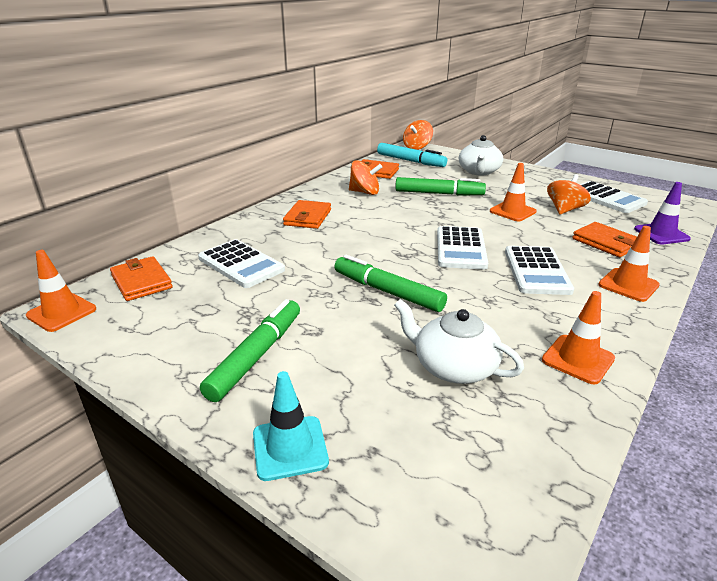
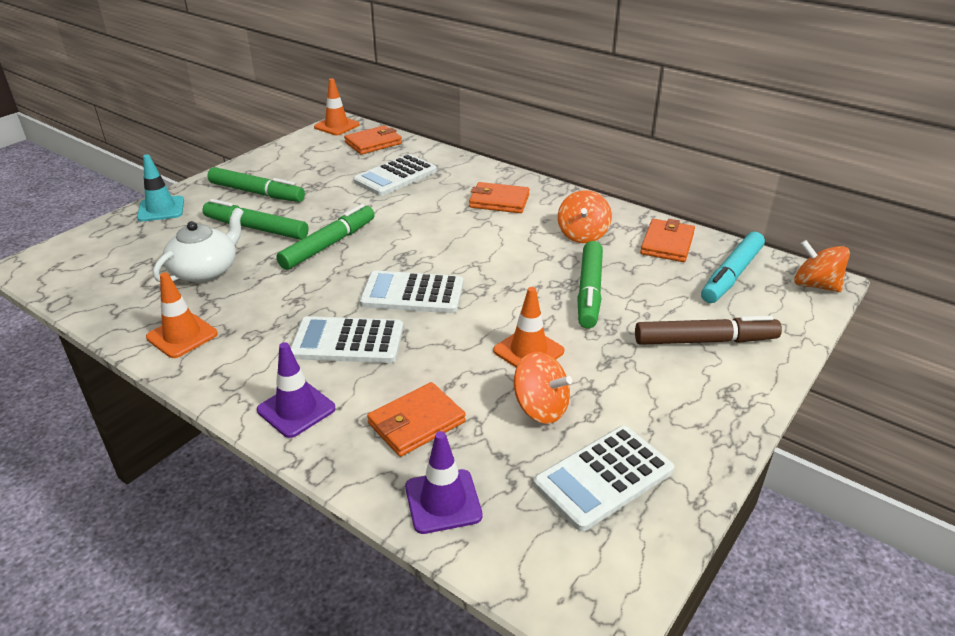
camera: 90 degrees right, 5 degrees up
white teapot [459,135,503,176] -> brown marker [635,316,782,345]
orange traffic cone [598,226,660,302] -> purple traffic cone [257,342,336,438]
none -> green marker [203,199,309,240]

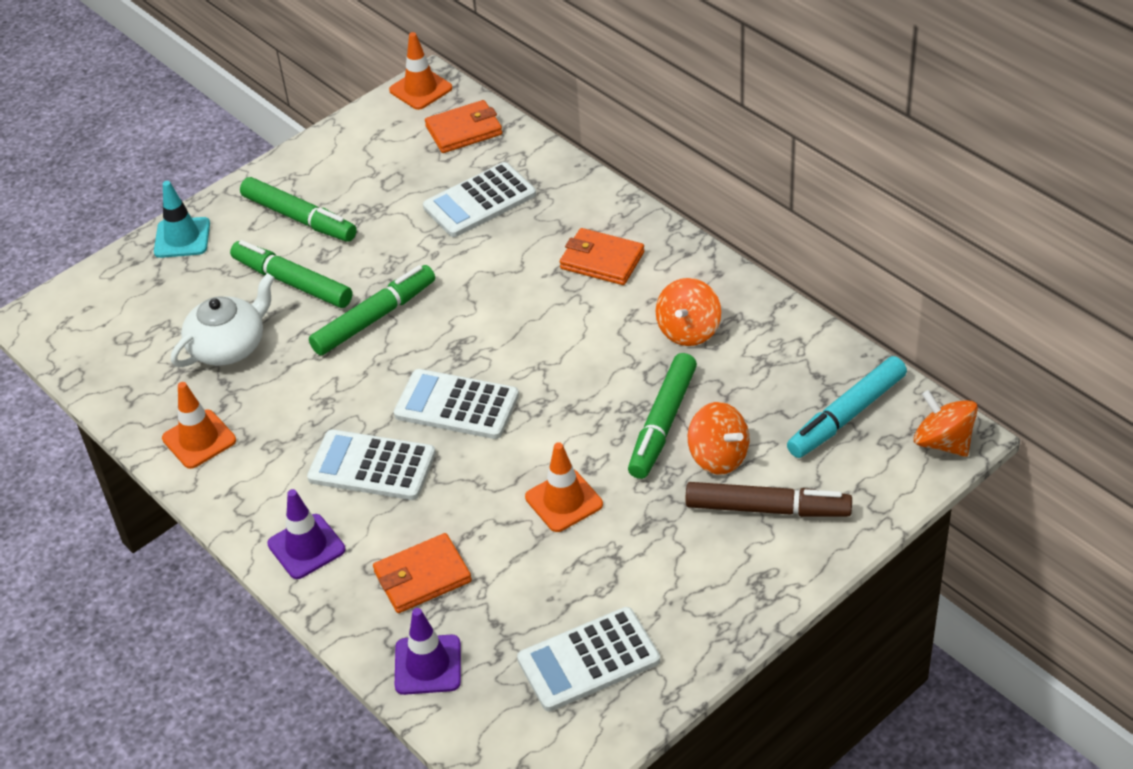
camera: 15 degrees right, 10 degrees up
orange spinning top [514,352,572,424] -> orange spinning top moved to [688,402,750,475]
orange wallet [640,219,695,262] -> none

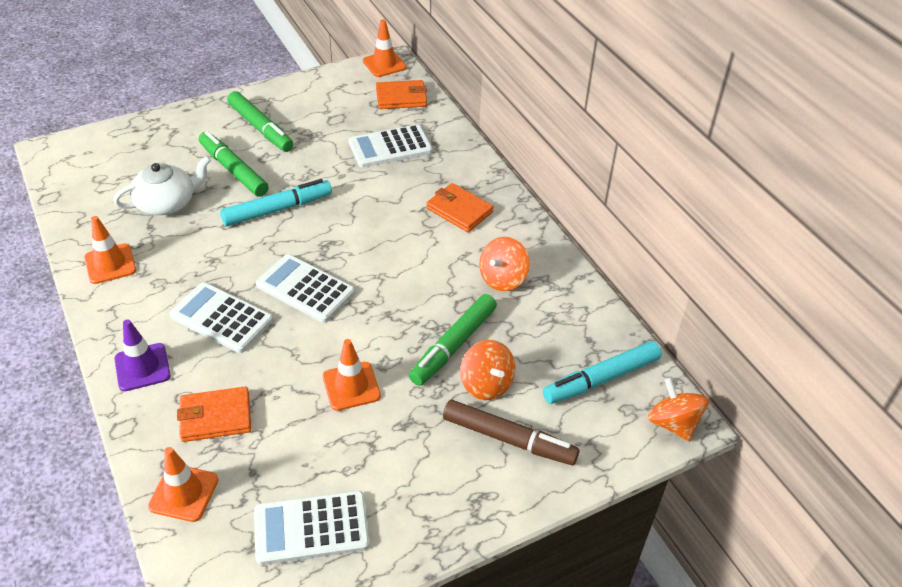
camera: 10 degrees right, 0 degrees up
turquoise traffic cone [154,181,210,258] -> none
green marker [309,265,435,355] -> turquoise marker [220,179,332,226]
purple traffic cone [395,608,461,695] -> orange traffic cone [148,447,219,522]

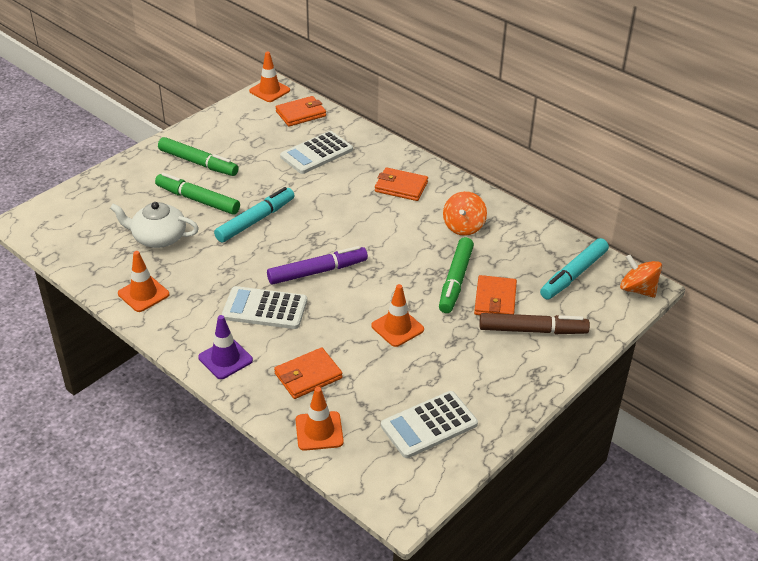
camera: 20 degrees left, 5 degrees down
white teapot [113,156,211,215] -> white teapot turned 120 degrees counterclockwise [110,202,199,248]
white calculator [256,254,355,323] -> purple marker [267,246,368,285]
orange spinning top [460,340,515,400] -> orange wallet [474,275,517,315]

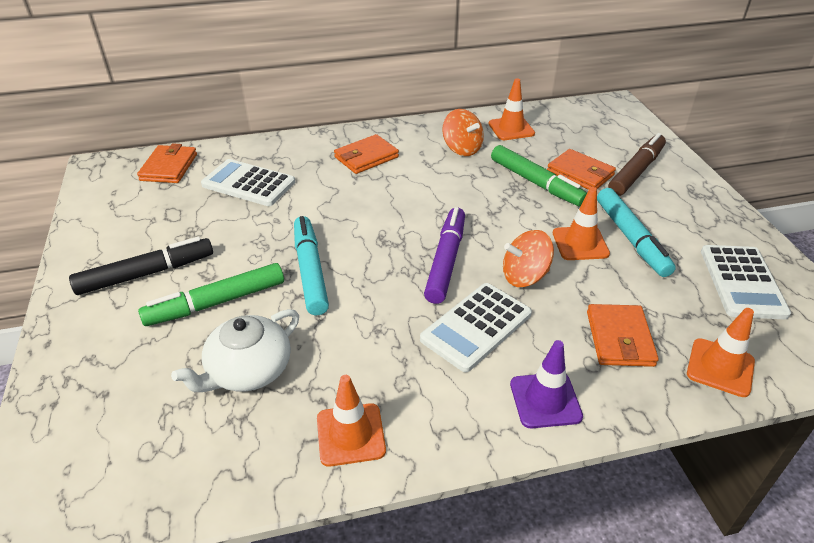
camera: 55 degrees left, 0 degrees up
green marker [158,137,238,176] -> black marker [69,237,213,295]
orange traffic cone [249,52,290,102] -> orange traffic cone moved to [489,78,535,140]
white calculator [280,131,353,174] -> white calculator turned 120 degrees clockwise [201,159,295,206]
turquoise marker [540,238,609,299] -> turquoise marker moved to [597,188,676,277]
orange spinning top [620,255,662,298] -> orange spinning top moved to [503,230,554,287]

